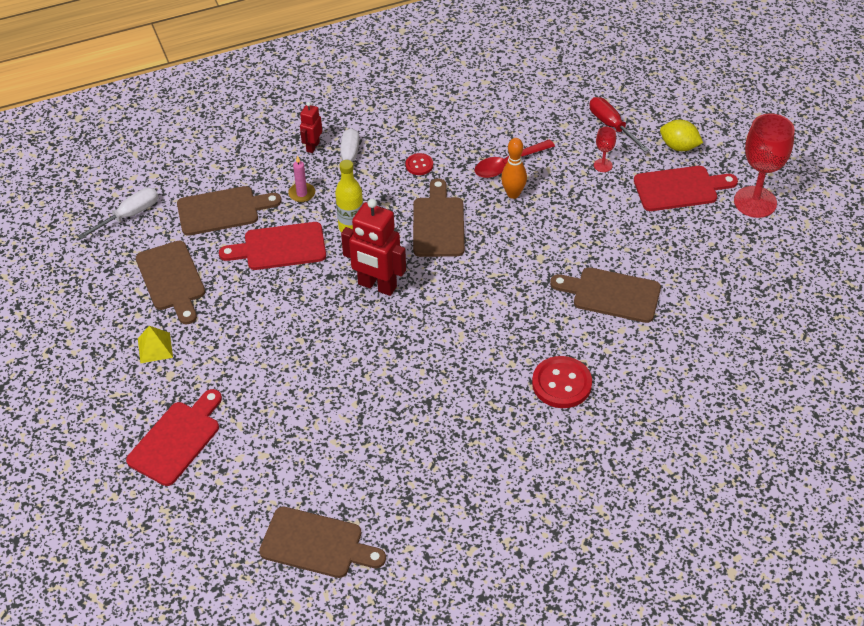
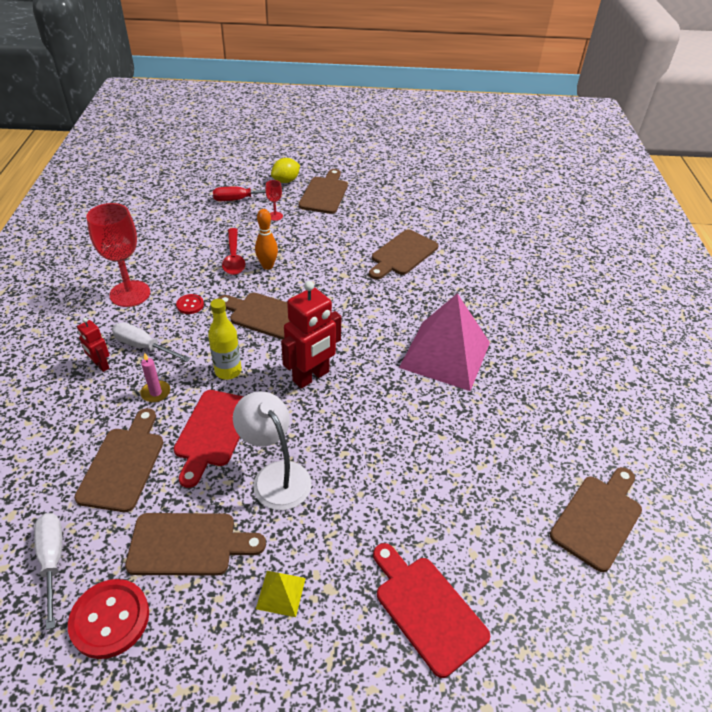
camera: 70 degrees left, 5 degrees down
red button [532,356,592,408] -> red button moved to [68,579,149,659]
red cutting board [634,166,738,211] -> brown cutting board [299,169,348,214]
red goblet [734,113,795,218] -> red goblet moved to [86,203,150,307]
none -> white lamp [233,391,312,510]
none -> pink pyramid [399,293,490,391]

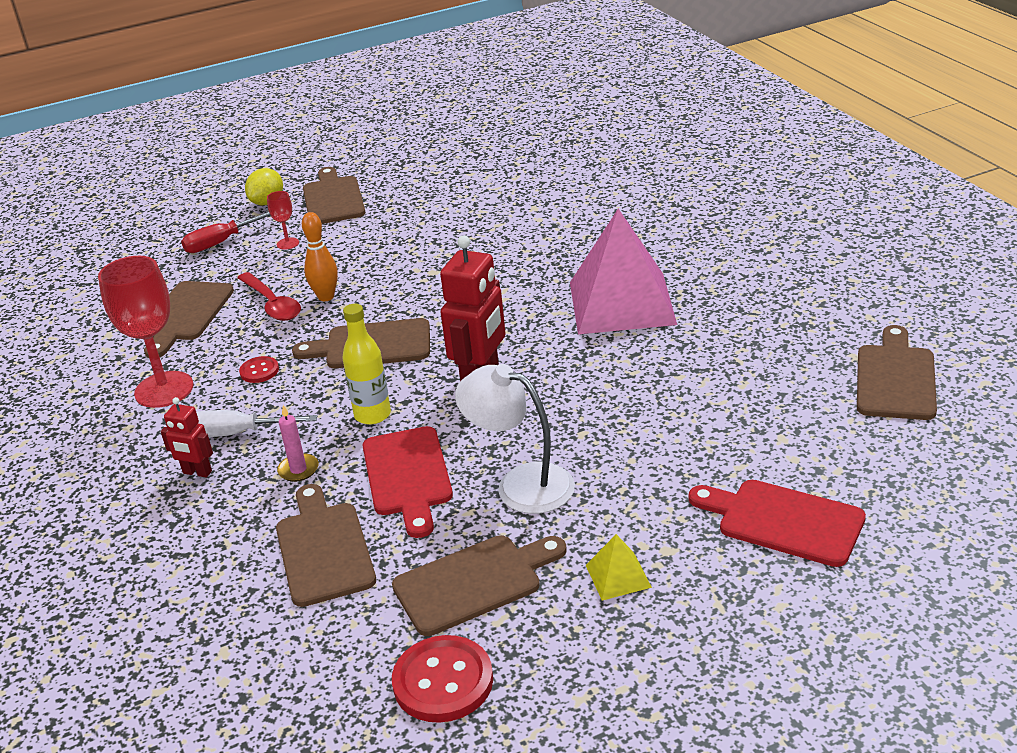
camera: 20 degrees left, 10 degrees down
white screwdriver [34,513,62,630] -> none
brown cutting board [369,229,438,280] -> brown cutting board moved to [144,281,234,358]

